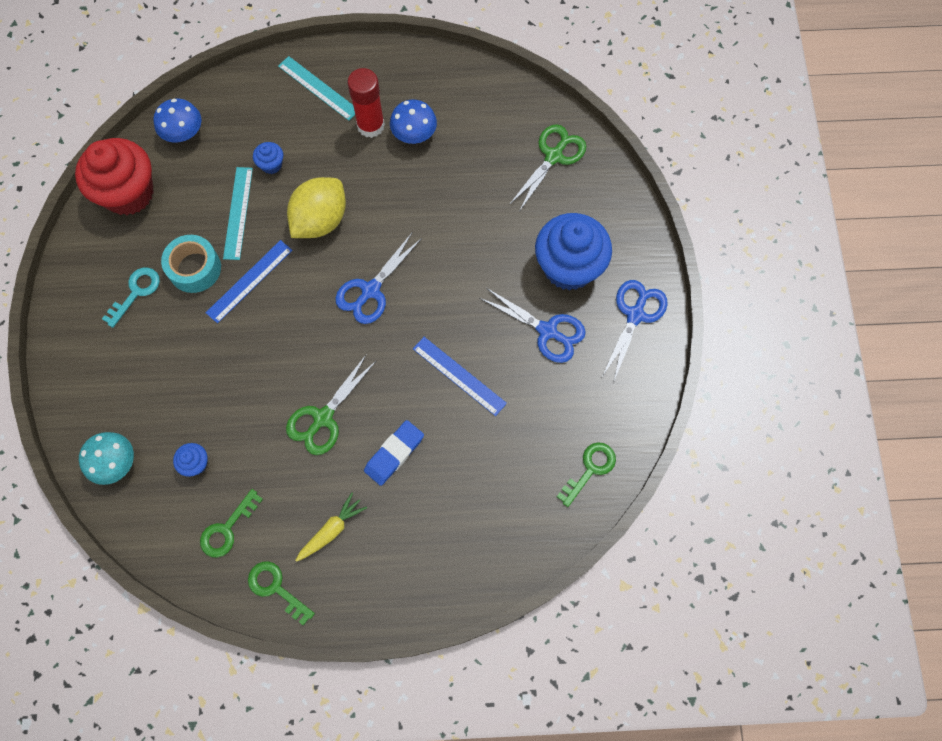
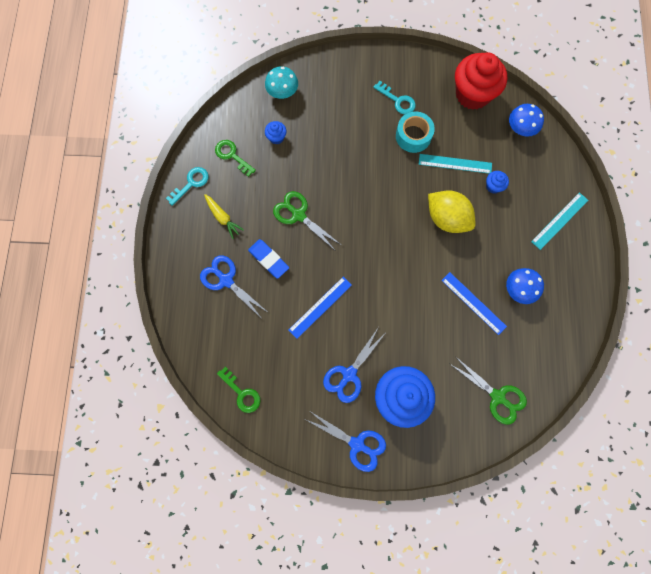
camera: 95 degrees right, 5 degrees up
blue ruler [206,240,292,323] -> blue ruler moved to [441,272,507,335]
green key [248,561,315,626] -> turquoise key [166,167,209,206]
blue scissors [335,233,422,324] -> blue scissors moved to [200,255,269,319]
red glue stick [347,68,385,138] -> none

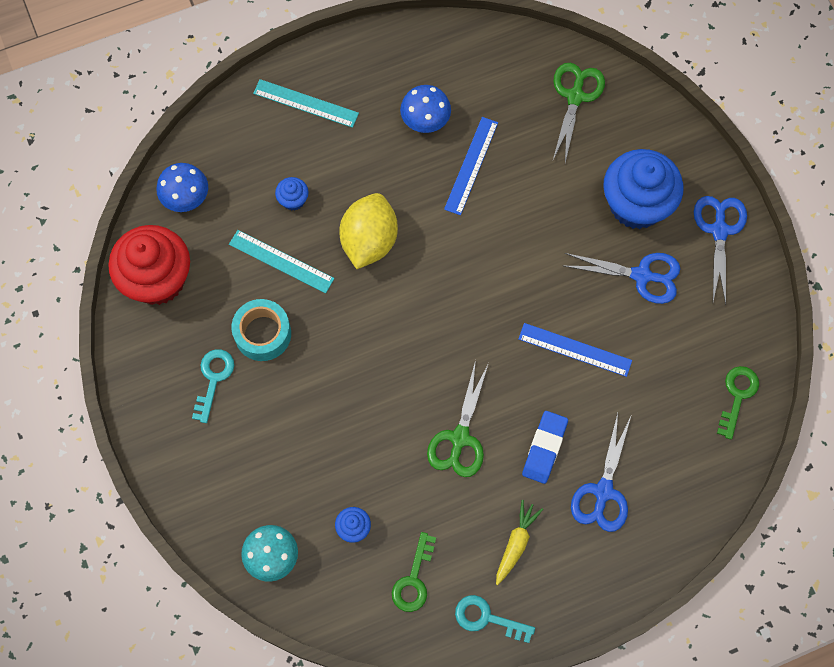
camera: 115 degrees left, 5 degrees down
turquoise ruler [419,154,492,174] -> turquoise ruler turned 45 degrees counterclockwise [229,230,334,293]

